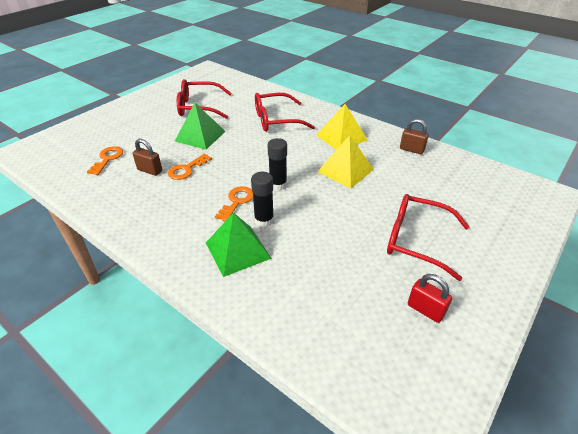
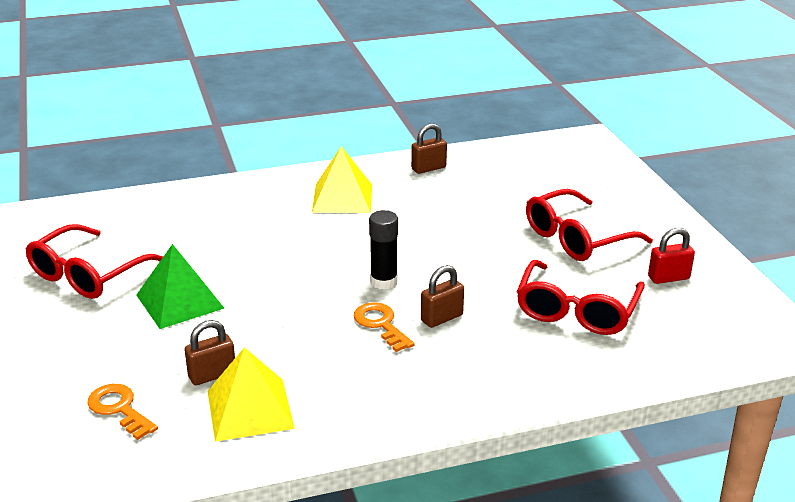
camera: 55 degrees left, 10 degrees down
orange key [168,153,212,180] -> none
green pyramid [206,213,272,277] -> none
black glue stick [251,172,274,227] -> brown padlock [421,265,464,328]
red glasses [255,93,315,132] -> red glasses moved to [517,260,645,335]
yellow pyramid [317,135,374,188] -> yellow pyramid moved to [207,347,295,442]

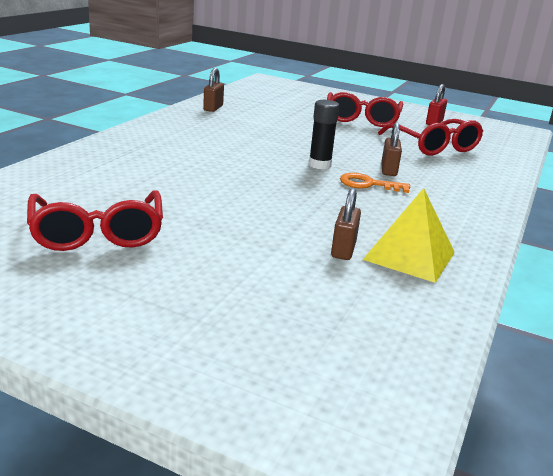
camera: 50 degrees left, 5 degrees down
orange key [87,384,158,440] -> none
green pyramid [136,244,224,329] -> none
yellow pyramid [312,146,372,213] -> none

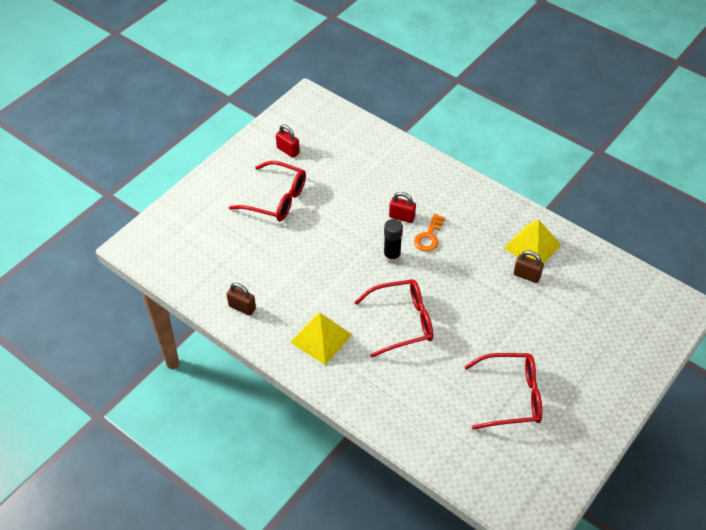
camera: 75 degrees left, 25 degrees up
red glasses [378,119,483,156] -> red glasses moved to [354,279,433,357]
brown padlock [381,122,402,176] -> red padlock [389,192,416,223]
none -> yellow pyramid [290,313,352,365]

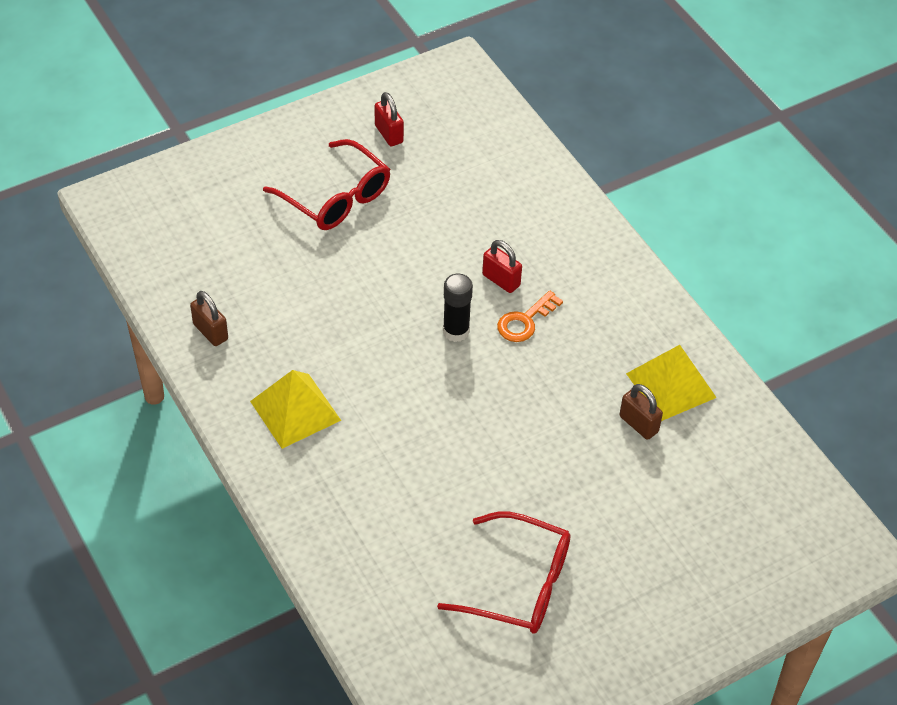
camera: 20 degrees right, 0 degrees up
red glasses [354,279,433,357] -> none

